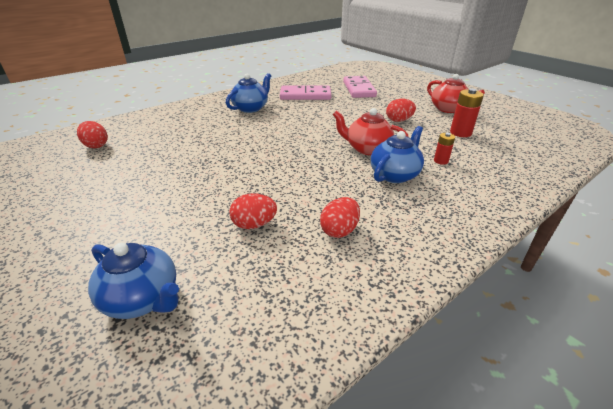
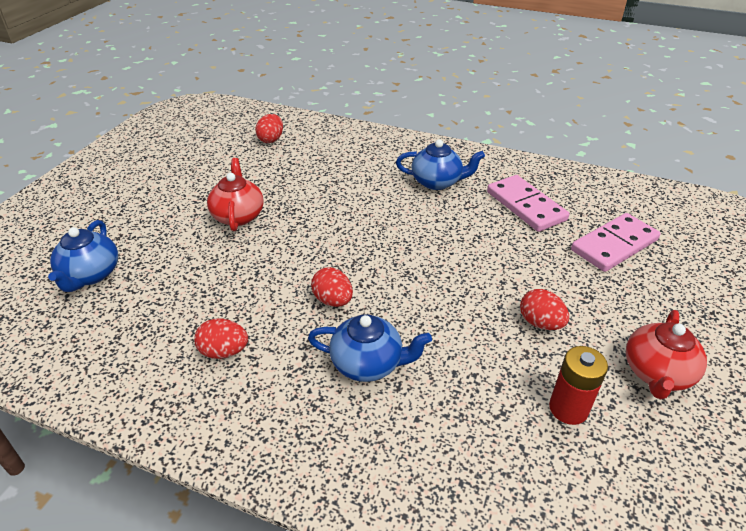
camera: 60 degrees right, 5 degrees up
red egg [229,193,277,229] -> red egg moved to [311,267,353,307]
red teapot [333,108,409,155] -> red teapot moved to [207,158,264,231]
red battery [434,133,455,165] -> none

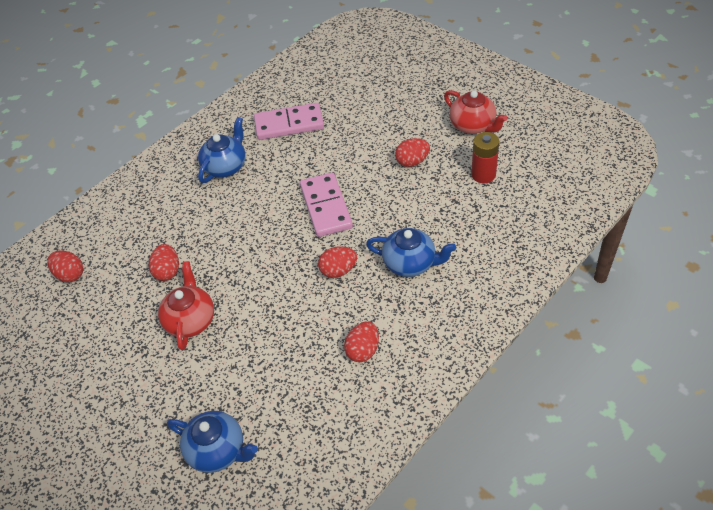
camera: 65 degrees left, 10 degrees up
red teapot [207,158,264,231] -> red teapot turned 75 degrees clockwise [158,261,214,350]
blue teapot [308,314,432,382] -> blue teapot turned 75 degrees clockwise [366,228,456,277]
pink domino [571,213,660,272] -> pink domino moved to [300,173,353,237]
none -> red egg [149,244,179,281]

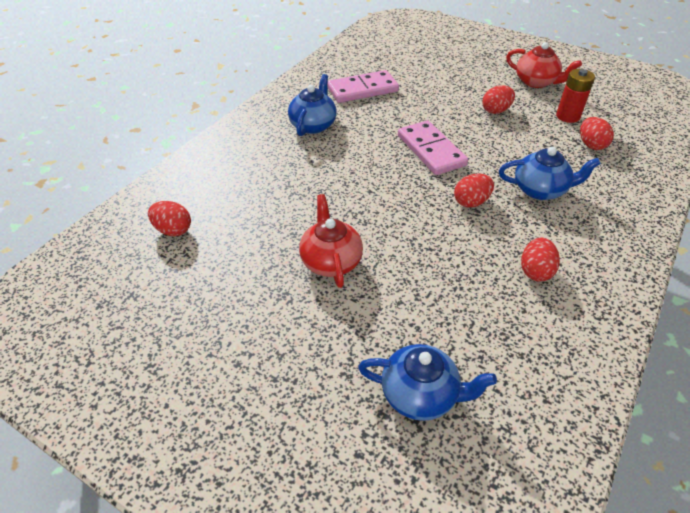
camera: 15 degrees left, 5 degrees down
red egg [149,244,179,281] -> red egg moved to [580,117,614,150]

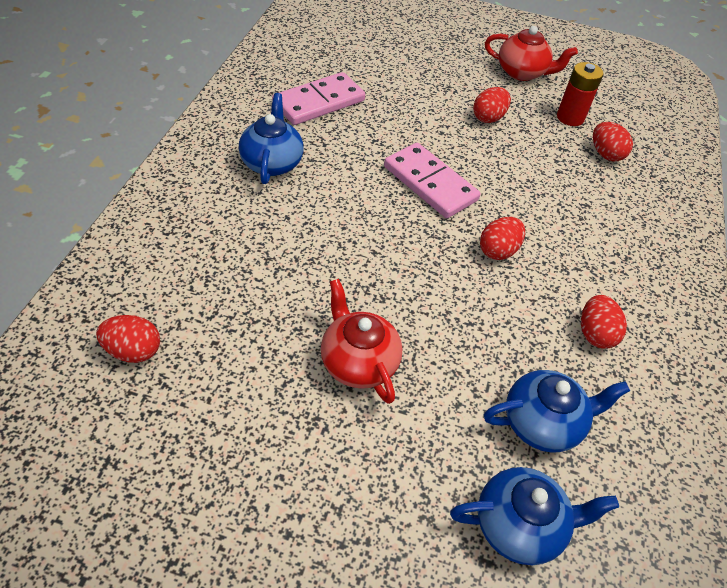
camera: 20 degrees left, 5 degrees up
blue teapot [499,147,601,200] -> blue teapot moved to [484,370,630,452]

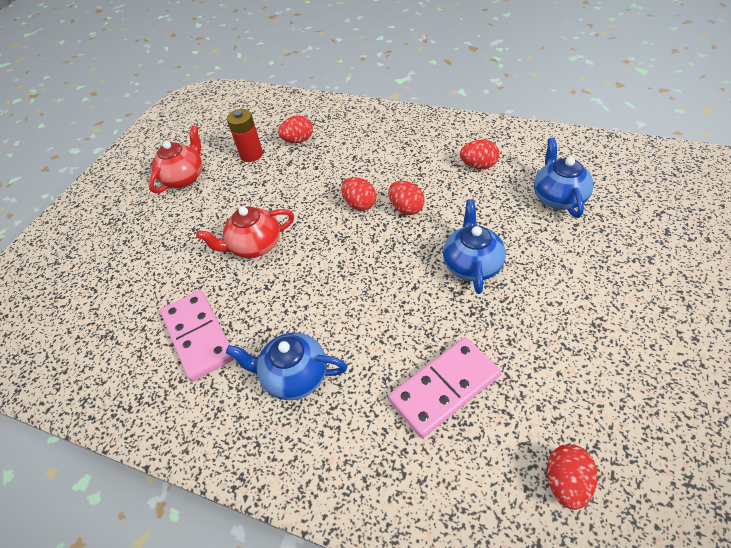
camera: 75 degrees left, 0 degrees up
red teapot [321,279,402,404] -> red teapot moved to [196,206,294,258]
pink domino [384,143,481,218] -> pink domino moved to [388,337,501,438]
blue teapot [450,467,619,565] -> blue teapot moved to [443,199,506,294]
red egg [473,87,511,123] -> red egg moved to [341,177,376,211]

